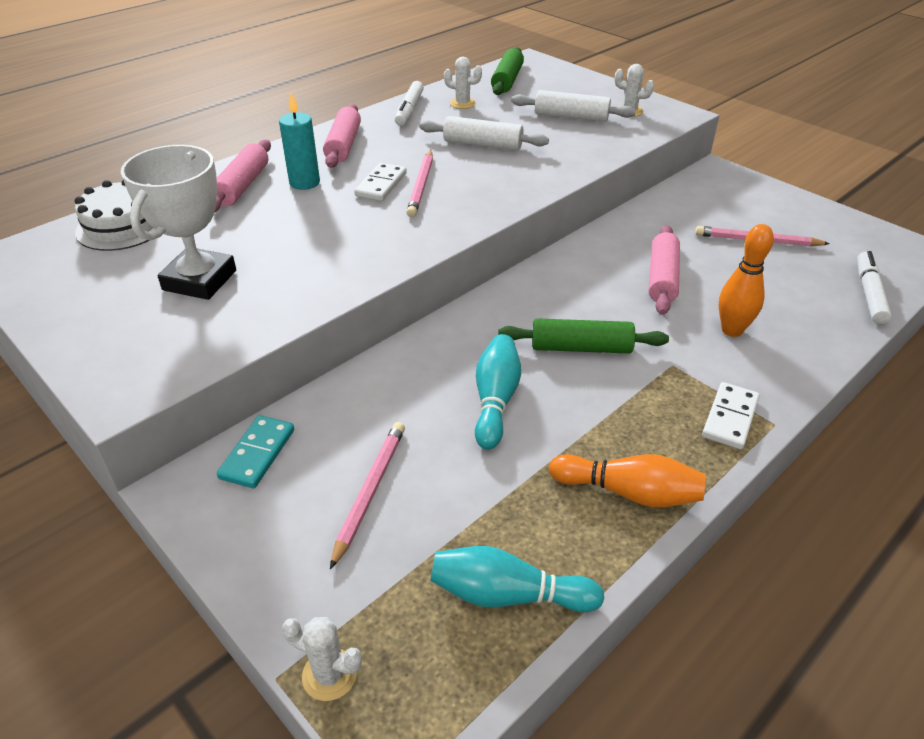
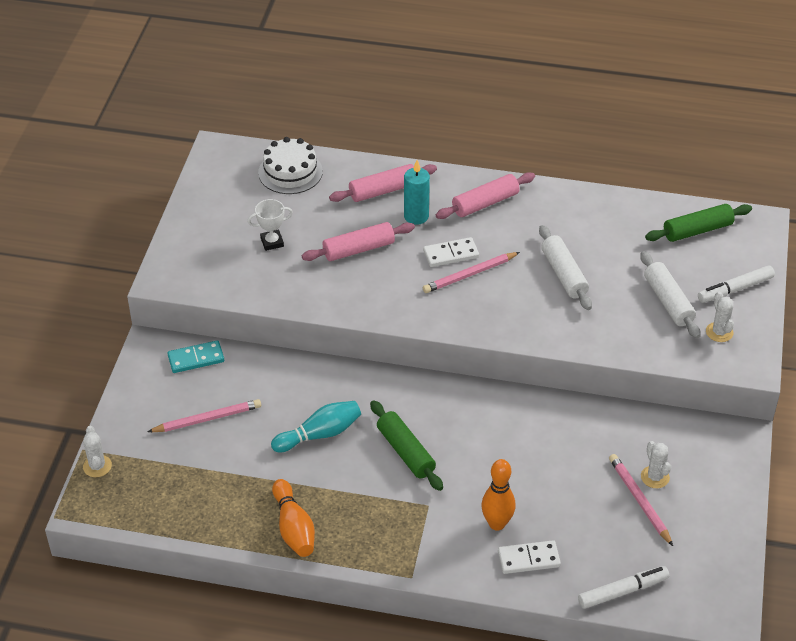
camera: 55 degrees right, 5 degrees up
white trophy [121,145,236,300] -> white trophy [248,199,293,251], size x0.52
white marker [395,81,424,126] -> white marker moved to [698,265,775,303]
turquoise bowling pin [430,546,604,612] -> none
white cactus [444,57,482,109] -> white cactus moved to [641,441,671,488]
pink rolling pin [648,225,680,315] -> pink rolling pin moved to [302,222,415,261]
white domino [702,382,760,449] -> white domino moved to [498,540,561,574]

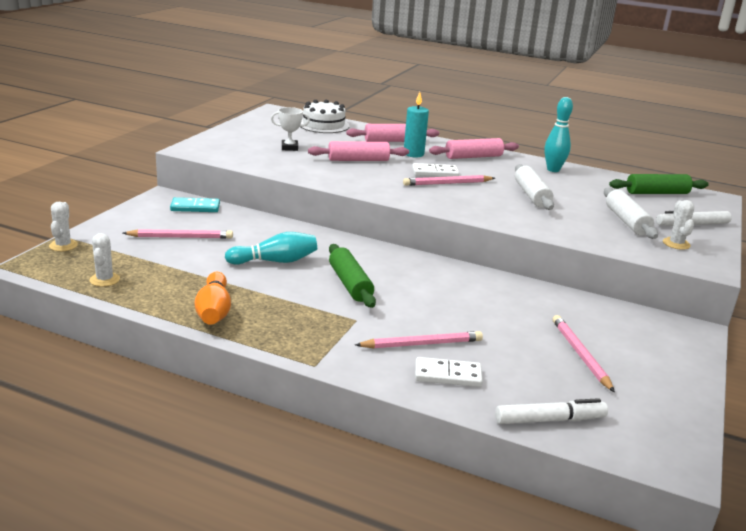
camera: 10 degrees right, 20 degrees down
orange bowling pin [481,459,515,530] -> pink pencil [355,331,483,349]
white cactus [641,441,671,488] -> white cactus moved to [89,233,120,287]
none -> turquoise bowling pin [544,97,573,172]

